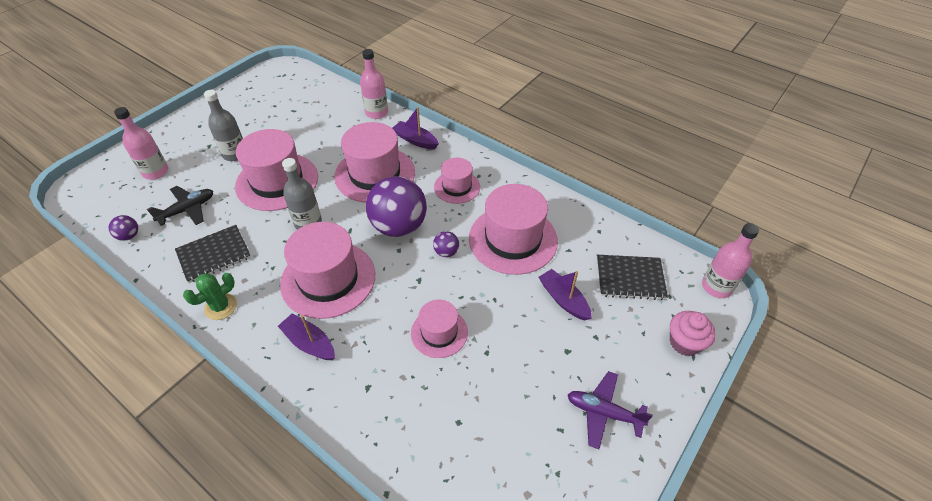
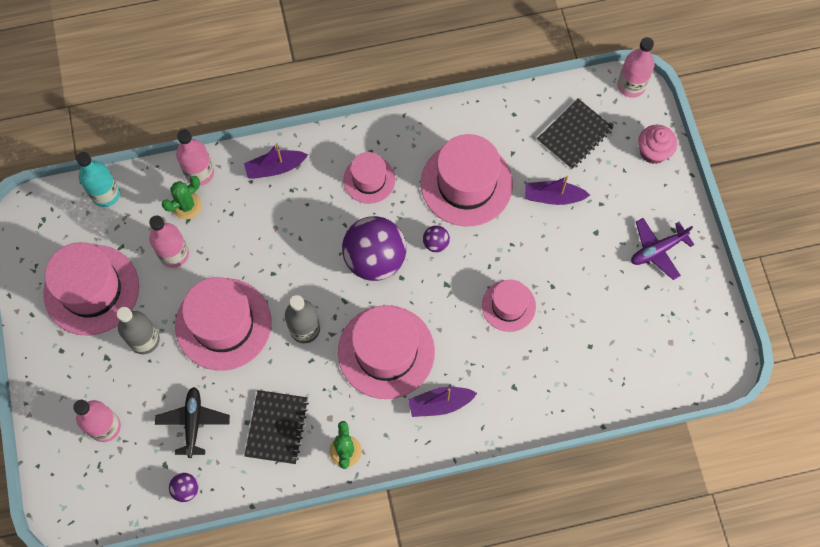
camera: 50 degrees left, 20 degrees up
pink hat [334,122,415,203] -> pink hat moved to [43,242,139,336]
none -> turquoise bottle [76,152,120,207]
none -> pink bottle [149,215,189,268]
none -> green cactus [162,176,202,219]

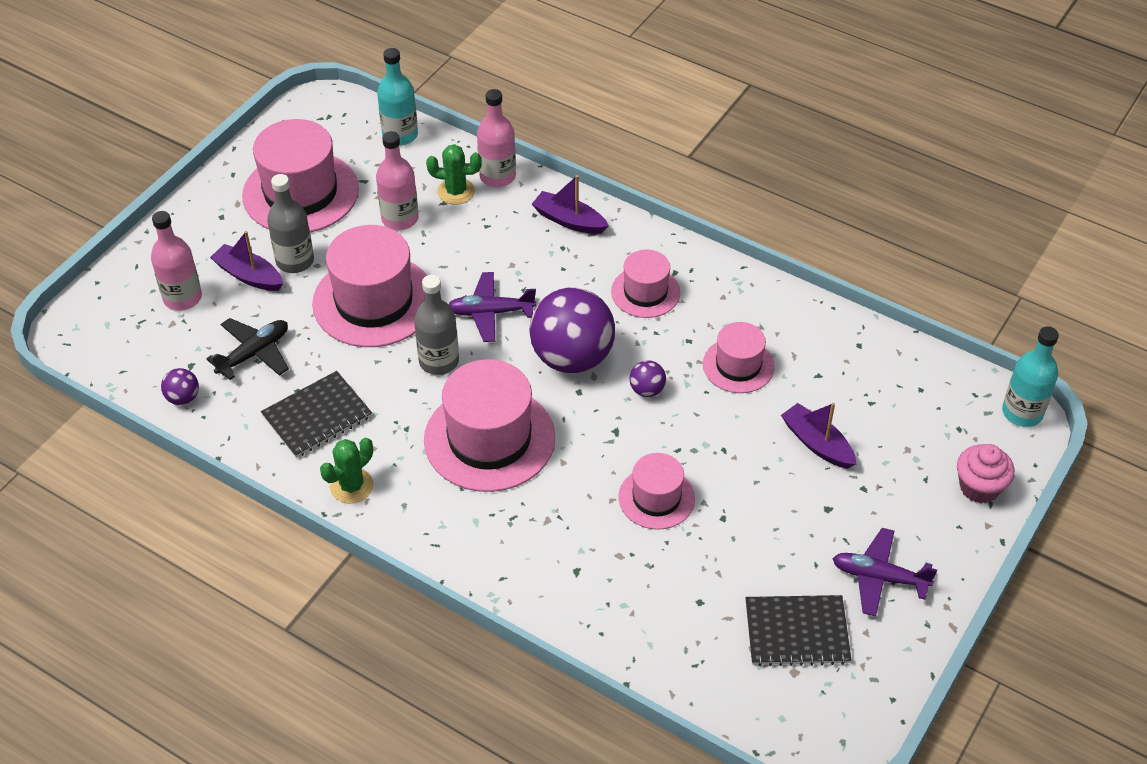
camera: 45 degrees right, 20 degrees down
purple boat [408,387,477,417] -> purple boat moved to [210,231,283,291]
pink hat [421,134,513,226] -> pink hat [703,322,775,393], size x0.57
black notebook [537,99,614,169] -> black notebook moved to [746,595,852,666]
pink bottle [617,37,655,98] -> turquoise bottle [1002,326,1059,427]
none -> purple plane [449,272,536,342]

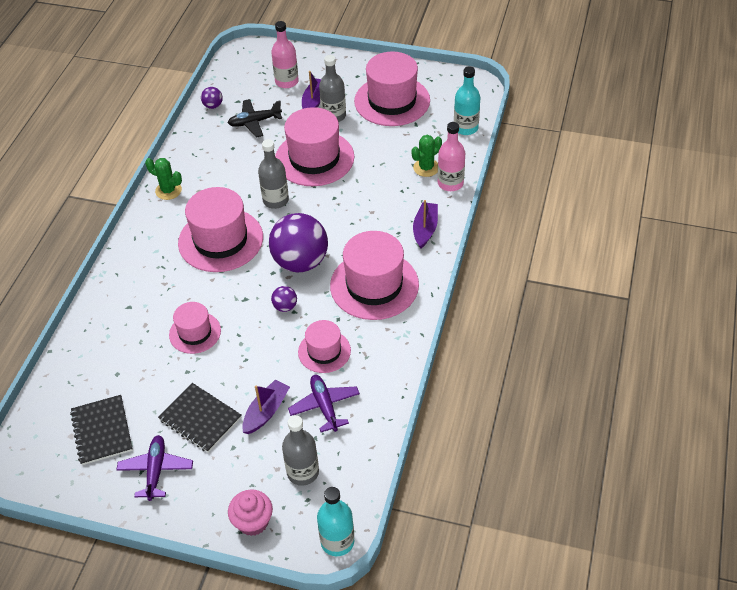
camera: 75 degrees right, 0 degrees up
black plane [206,318,289,380] -> black plane turned 135 degrees clockwise [228,99,282,138]
black notebook [261,371,372,458] -> black notebook moved to [158,383,242,452]
pink bottle [376,131,419,230] -> none
green cactus [426,144,482,205] -> green cactus turned 60 degrees clockwise [412,135,442,177]
purple plane [449,272,536,342] -> purple plane moved to [288,375,360,432]
pink hat [611,249,680,318] -> pink hat [330,231,419,320], size x1.77
none -> grey bottle [282,415,319,486]

